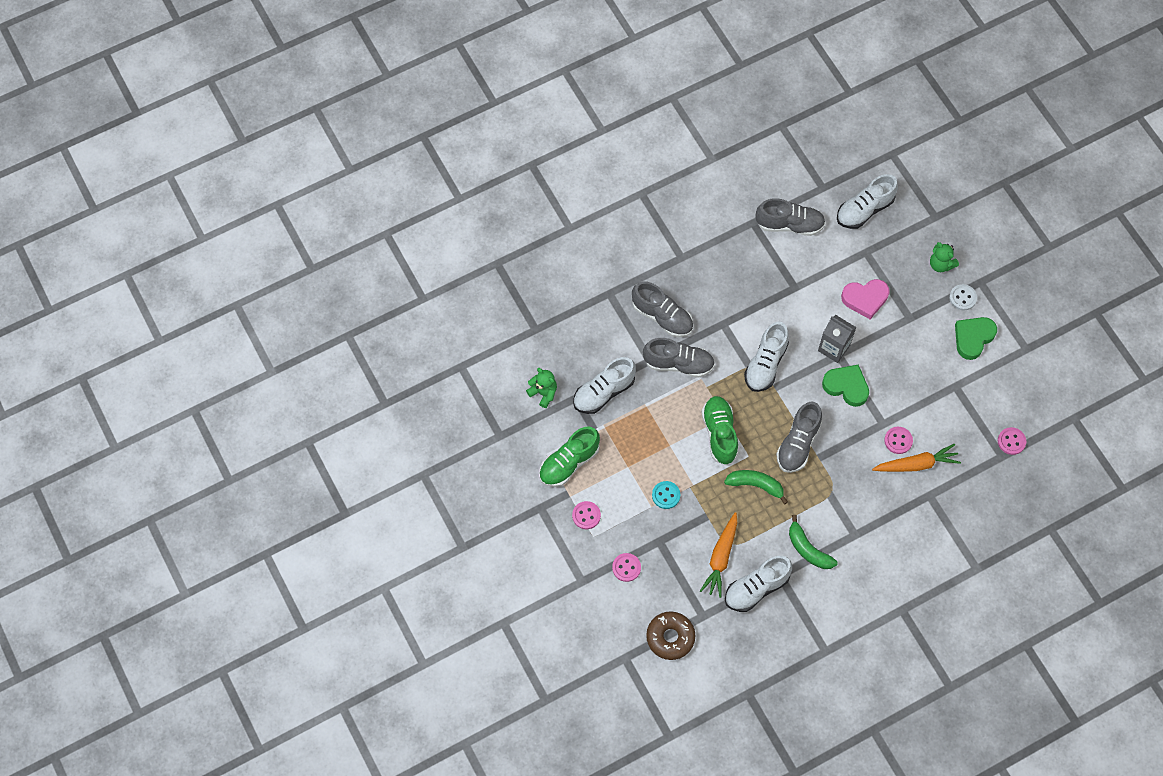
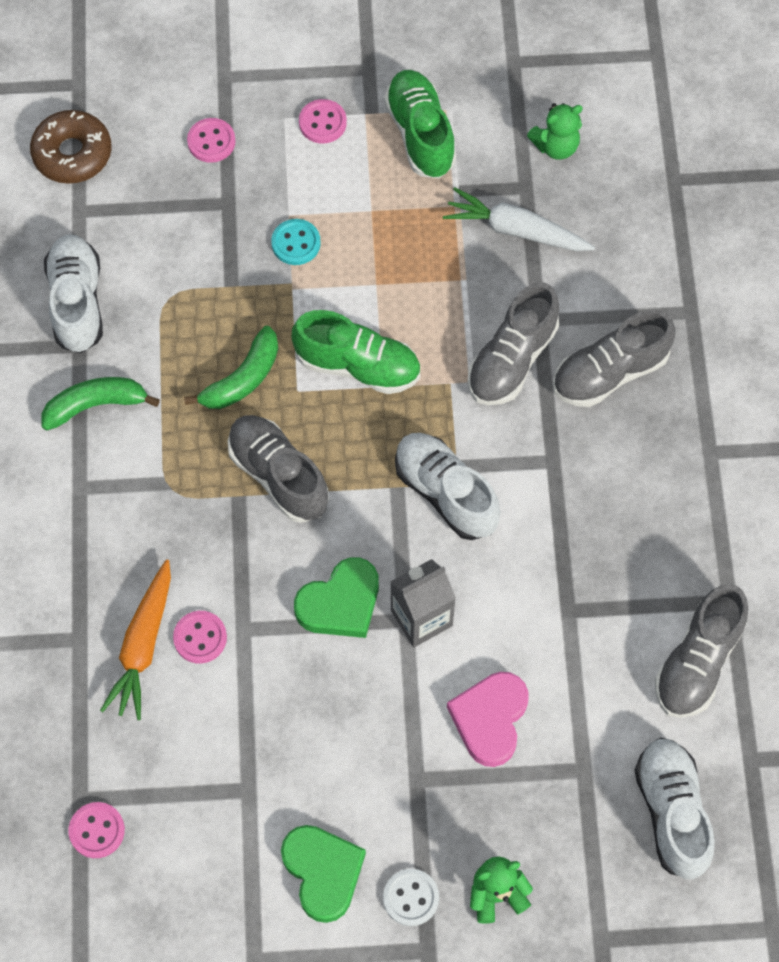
camera: 115 degrees right, 0 degrees up
white shoe [573,357,636,414] -> white carrot [443,187,595,251]
orange carrot [700,512,737,598] -> none

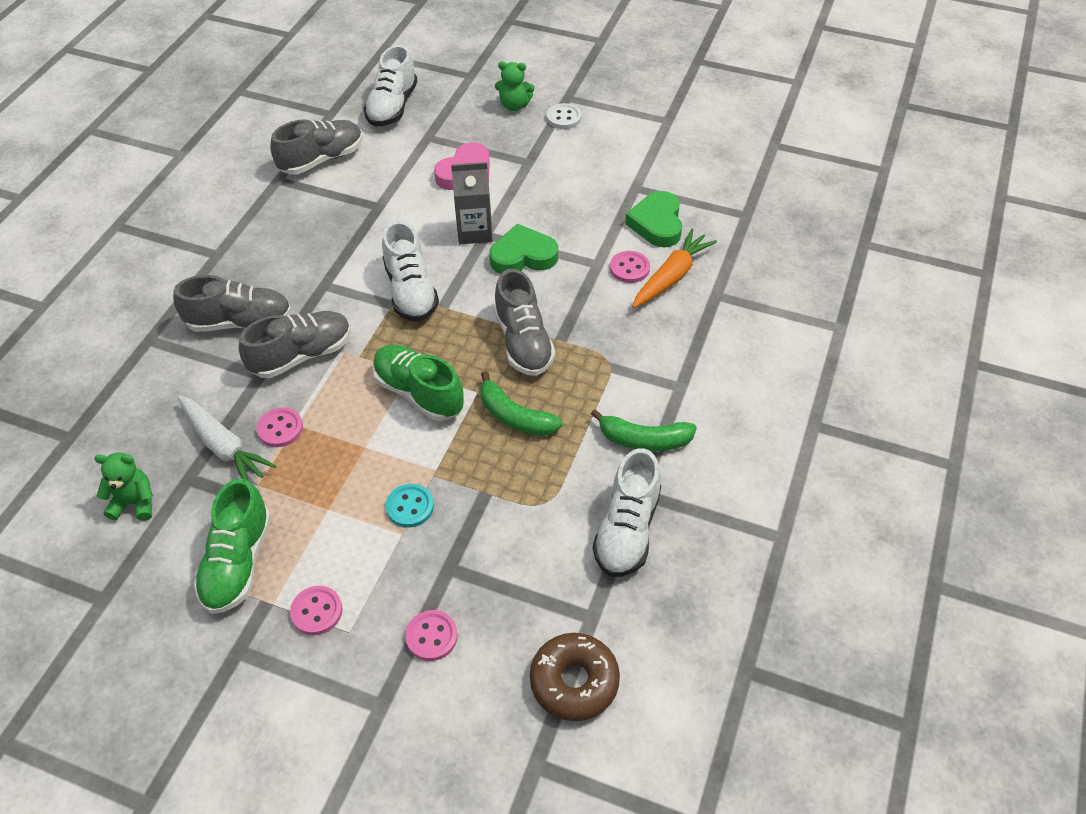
camera: 155 degrees left, 15 degrees down
pink button [68,802,125,858] -> pink button moved to [256,407,303,447]
green banana [184,326,278,409] -> green banana turned 120 degrees counterclockwise [480,371,563,436]
green heart [281,825,366,923] -> green heart moved to [625,191,682,247]

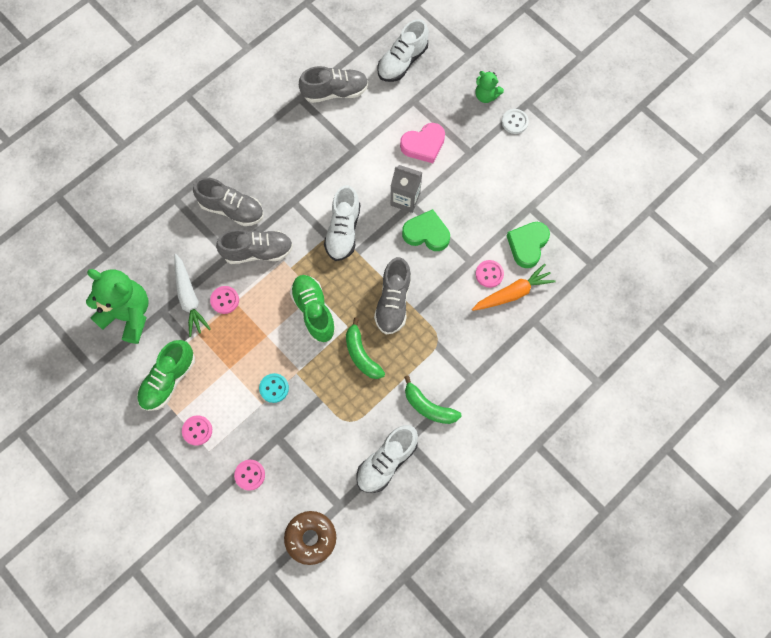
camera: 25 degrees right, 20 degrees up
green teddy bear [94,452,153,521] -> green teddy bear [86,269,149,344], size x1.92

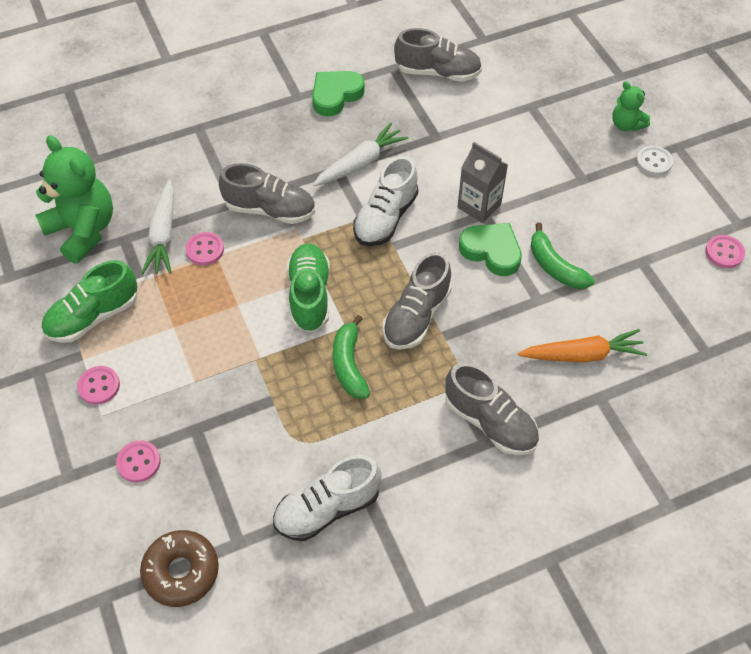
camera: 20 degrees right, 15 degrees down
grey shoe [193,177,264,226] -> grey shoe moved to [445,363,539,455]
turquoise button [259,373,289,403] -> none
white shoe [377,19,429,82] -> none
pink heart [400,123,445,163] -> none
green banana [404,375,462,424] -> green banana moved to [530,223,595,289]
pink button [476,260,504,288] -> pink button moved to [705,235,745,268]
green heart [507,222,550,268] -> green heart moved to [312,71,365,116]
none -> white carrot [313,123,408,186]

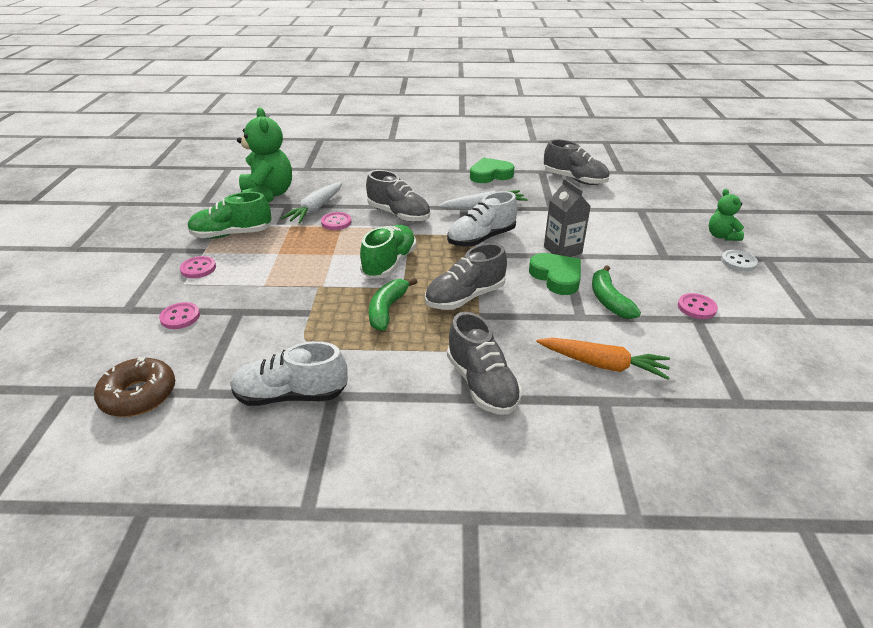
camera: 25 degrees right, 20 degrees down
pink button [705,235,745,268] -> pink button moved to [678,293,718,319]

